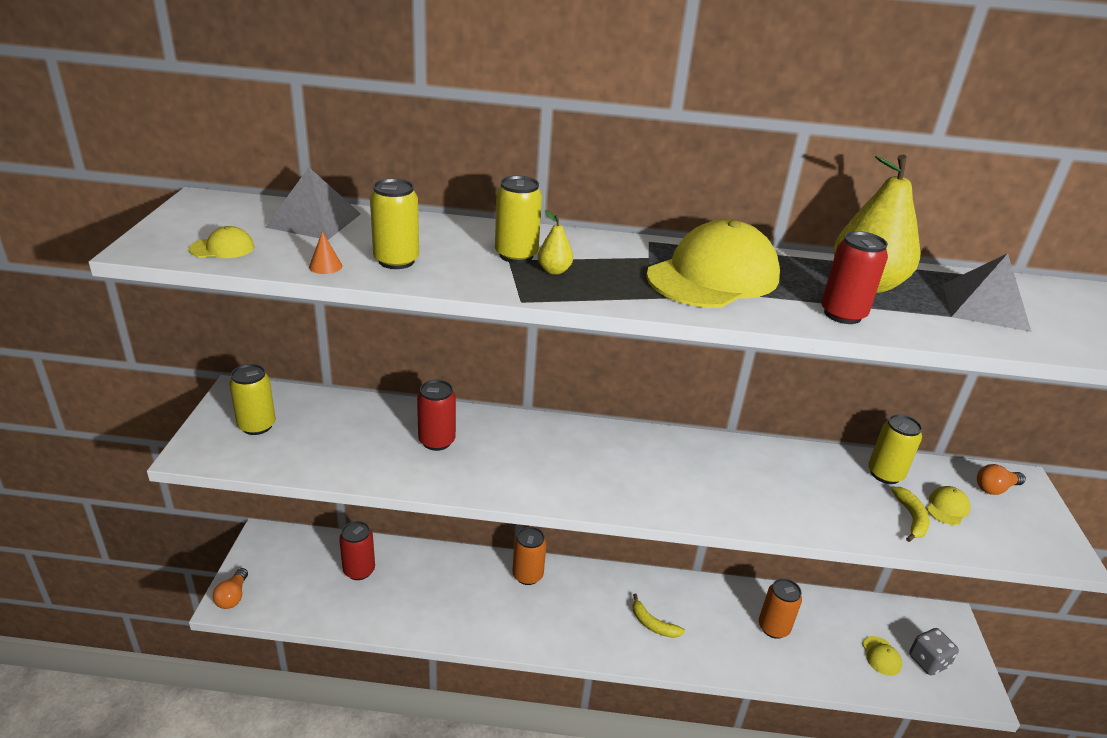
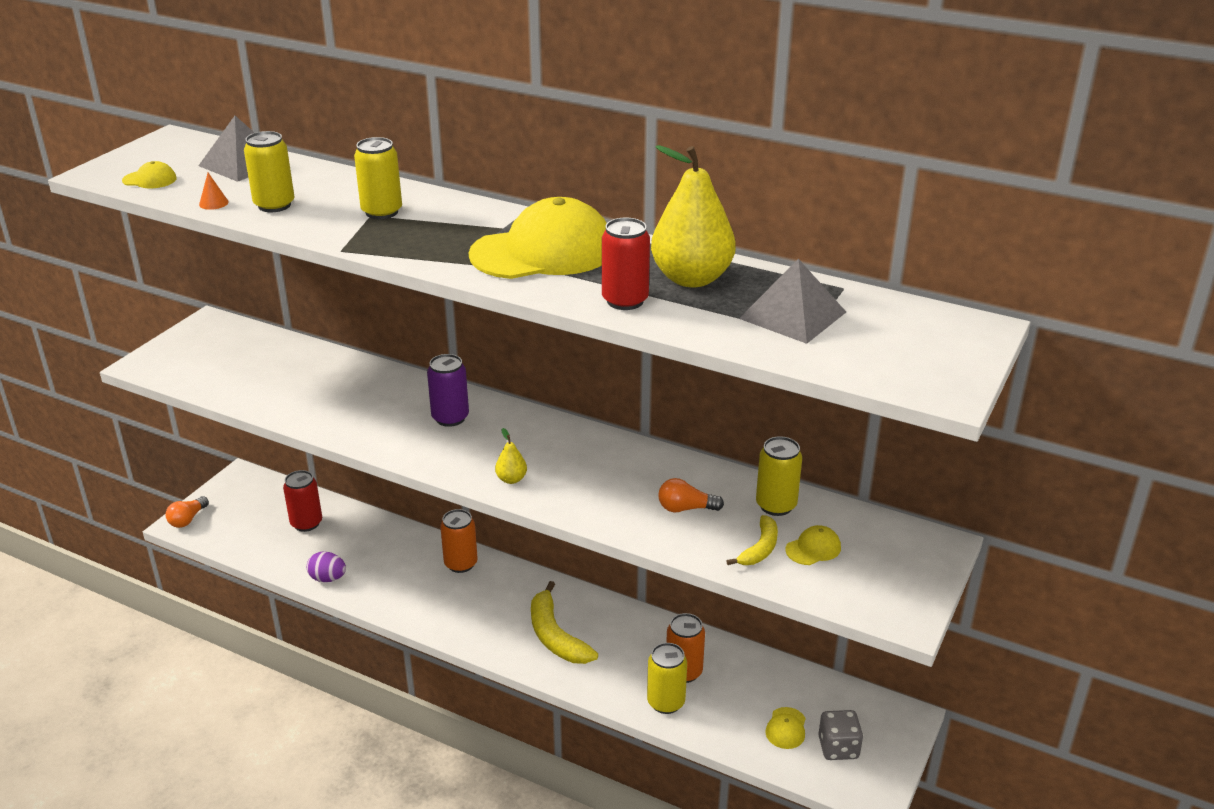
camera: 25 degrees right, 0 degrees up
yellow can [229,364,276,435] -> yellow can moved to [647,643,687,714]
red can [417,380,456,451] -> none
yellow pear [538,210,573,275] -> yellow pear moved to [495,428,527,484]
yellow banana [632,593,685,638] -> yellow banana [531,581,598,664], size x1.68
orange light bulb [977,464,1026,495] -> orange light bulb moved to [658,478,724,512]
none -> purple egg [307,551,346,582]
none -> purple can [427,354,469,427]

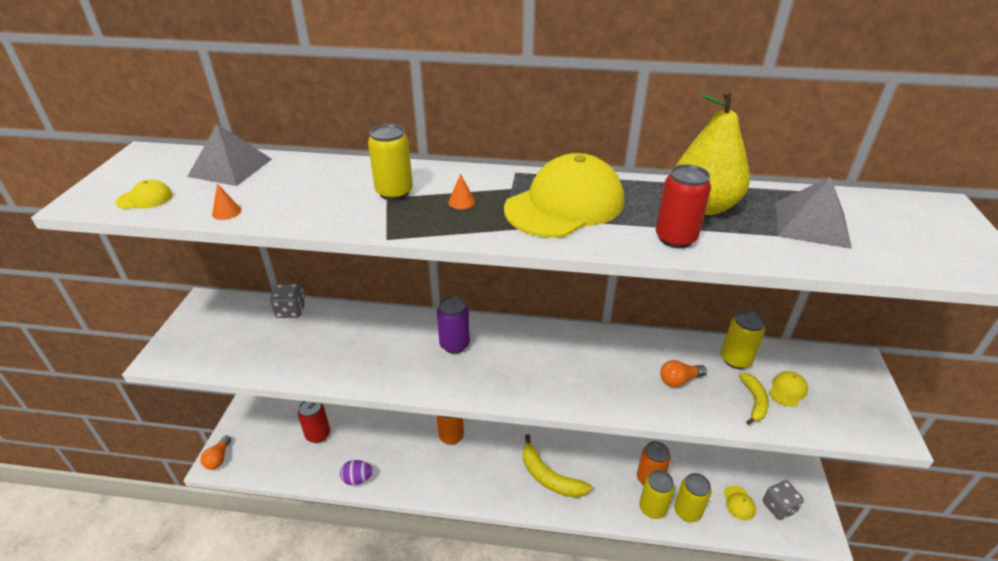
camera: 20 degrees left, 5 degrees up
yellow can [244,131,294,212] -> yellow can moved to [674,473,712,522]
yellow pear [495,428,527,484] -> none
none -> grey dice [270,283,305,318]
none -> orange cone [448,174,475,209]

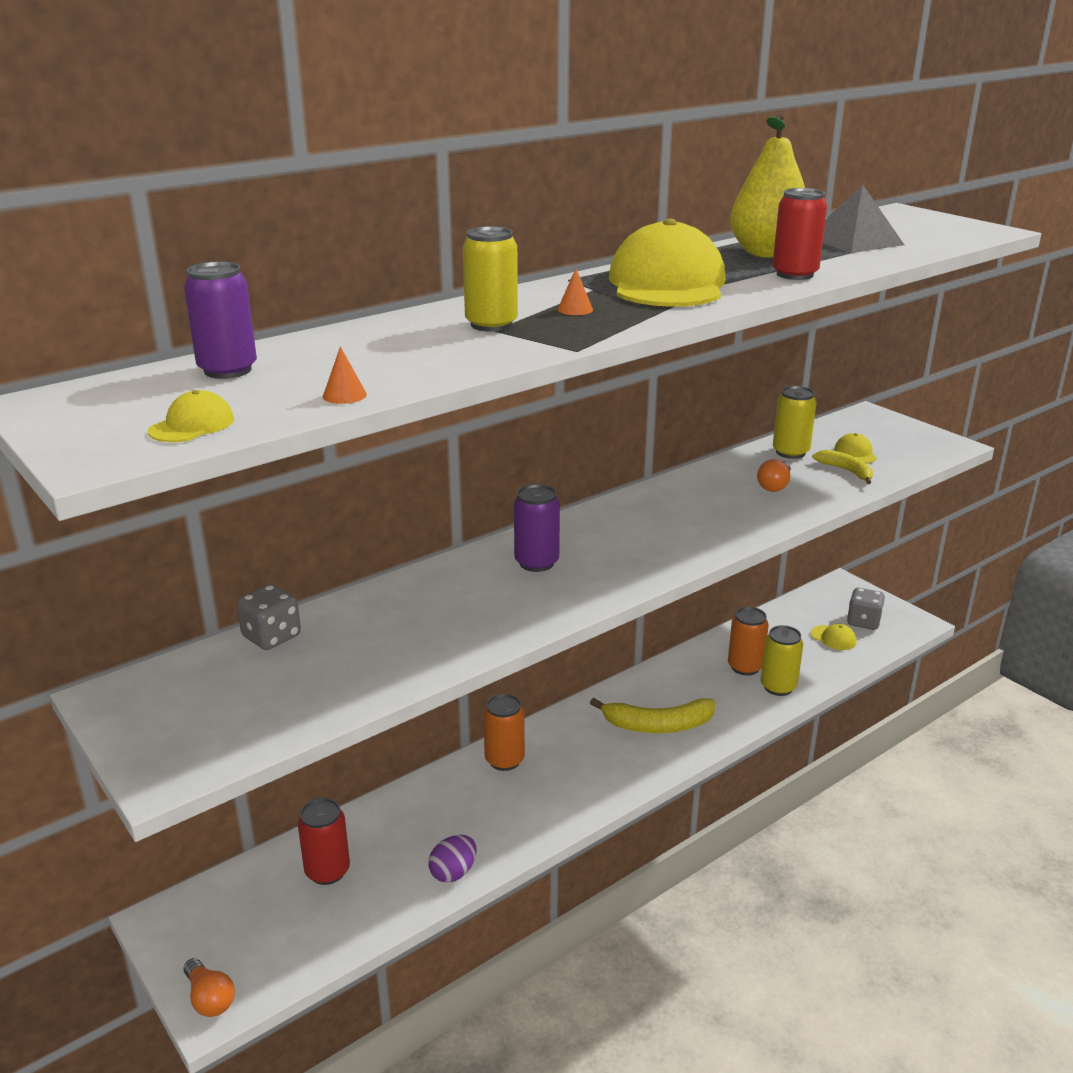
camera: 45 degrees left, 10 degrees down
grey pyramid [187,124,272,186] -> purple can [184,262,257,379]
yellow can [674,473,712,522] -> none

